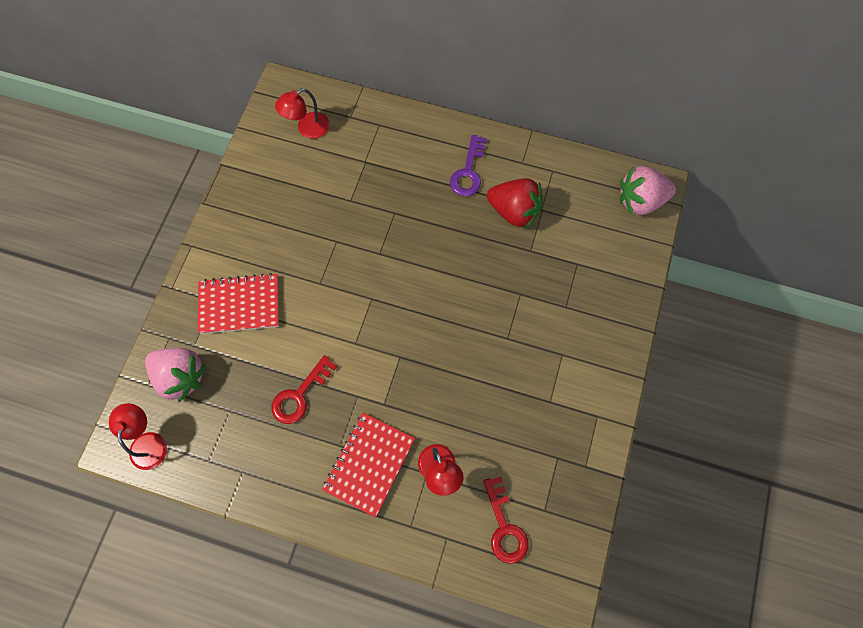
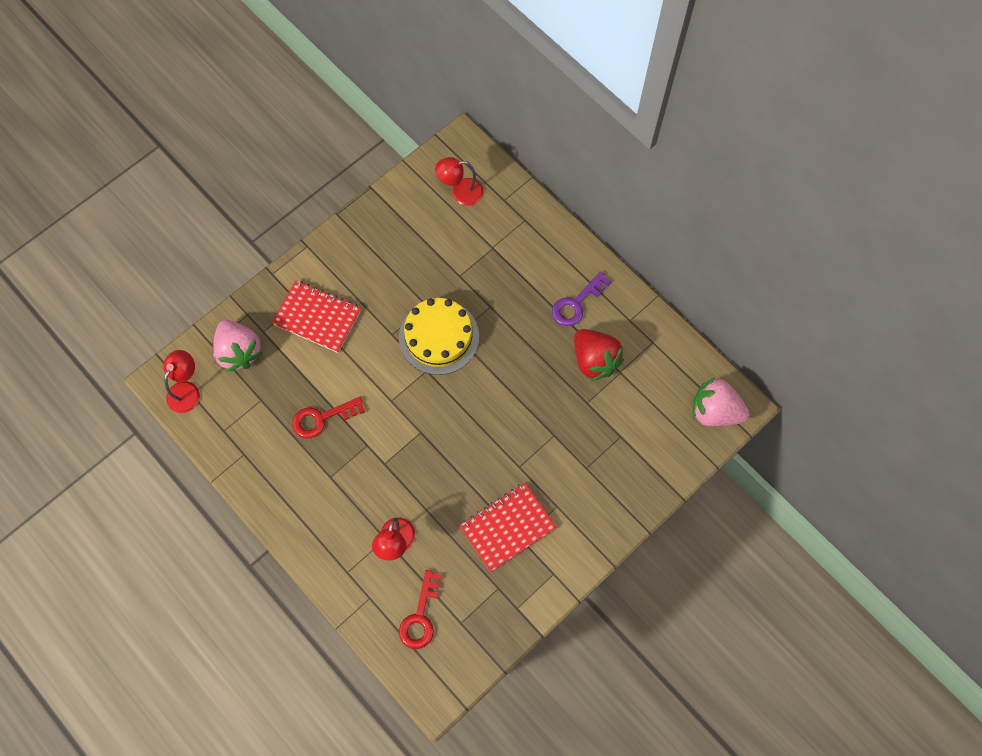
camera: 30 degrees right, 0 degrees up
red notebook [322,413,415,518] -> red notebook moved to [460,483,556,572]
none -> yellow cake [399,298,479,375]

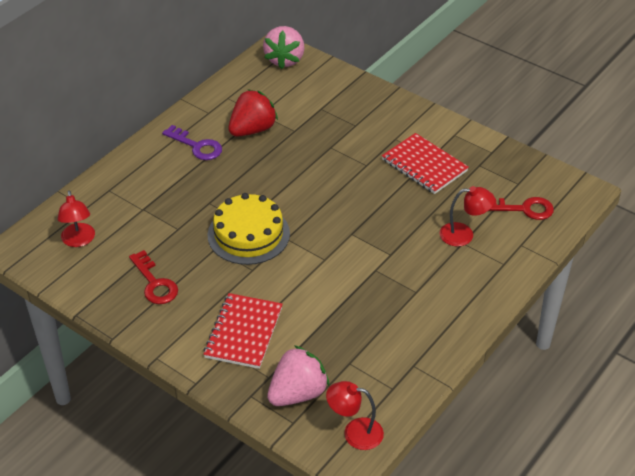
camera: 100 degrees left, 25 degrees down
red key [292,397,365,439] -> red key moved to [129,250,178,304]

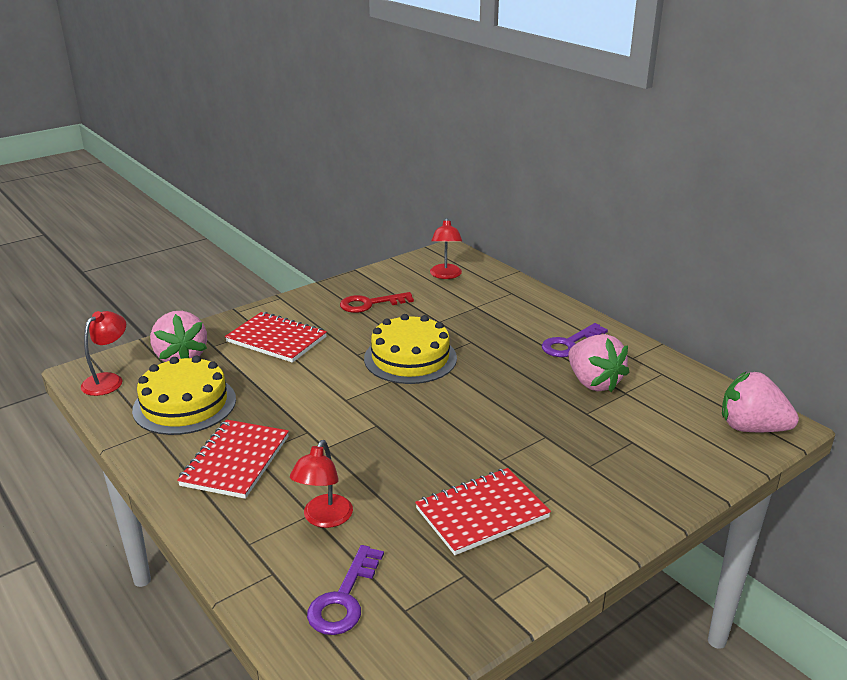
camera: 105 degrees right, 15 degrees down
red lamp [57,190,95,247] -> red lamp turned 90 degrees counterclockwise [430,218,462,279]
red strawberry [228,89,278,137] -> pink strawberry [568,334,630,392]
red key [488,197,554,220] -> purple key [307,545,384,635]
none -> yellow cake [132,356,236,435]
none -> red notebook [177,420,289,499]

